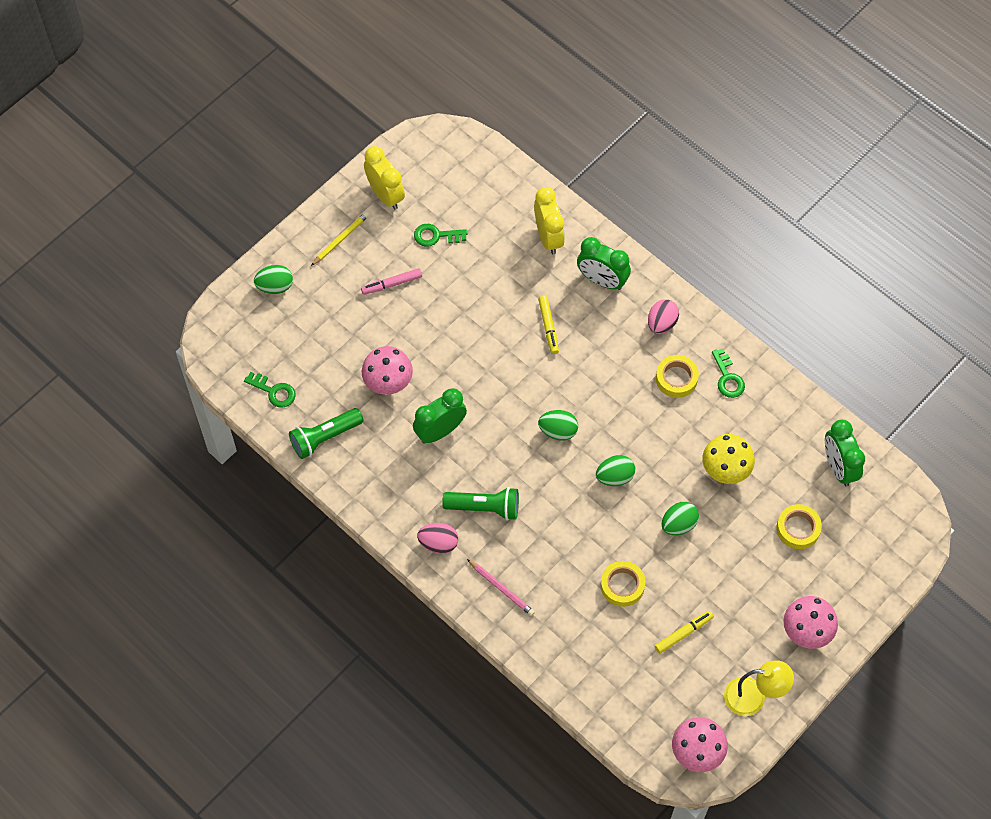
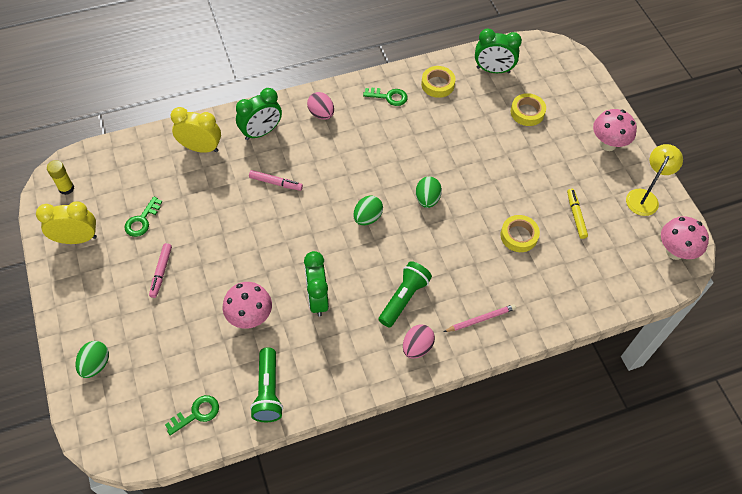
camera: 65 degrees left, 5 degrees down
yellow pencil [311,212,369,266] -> none
yellow marker [538,296,559,354] -> pink marker [249,170,303,191]
yellow tape [656,355,699,398] -> yellow tape moved to [421,66,456,98]
green egg [662,502,699,535] -> none
yellow mushroom [702,434,755,484] -> none
none -> yellow glue stick [47,160,74,195]

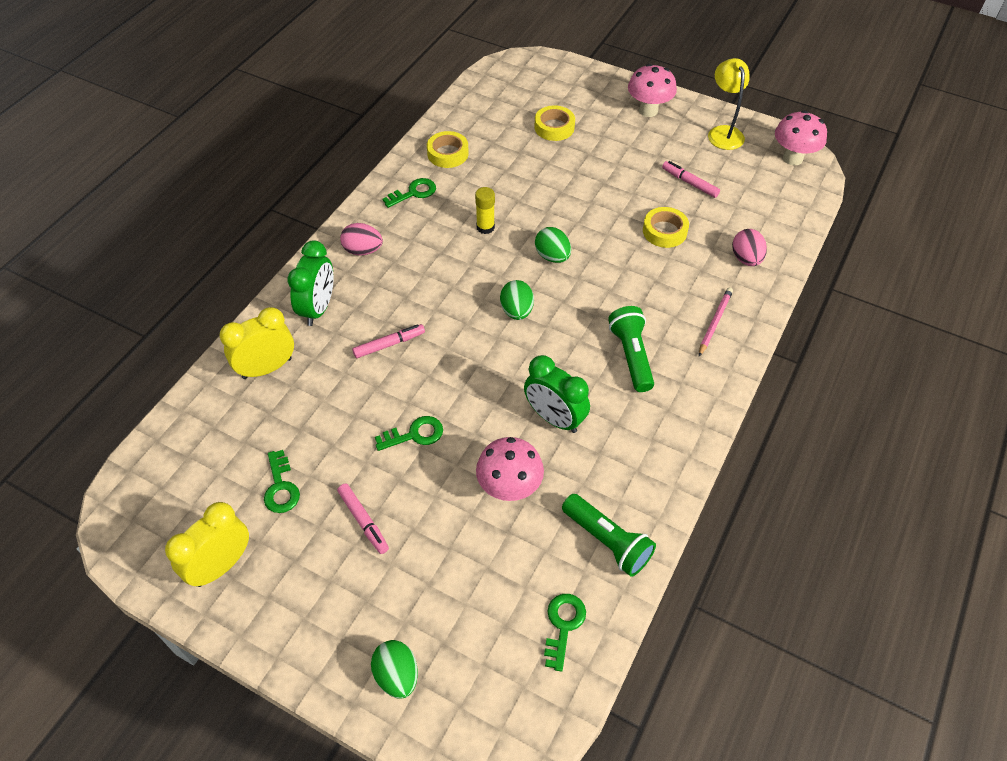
camera: 40 degrees left, 5 degrees down
yellow glue stick [47,160,74,195] -> yellow glue stick moved to [475,187,495,234]
pink egg [403,324,435,359] -> pink egg moved to [732,229,767,266]
green clock [475,29,522,73] -> none
yellow marker [567,189,588,239] -> pink marker [662,161,720,198]
none -> green key [375,416,443,451]

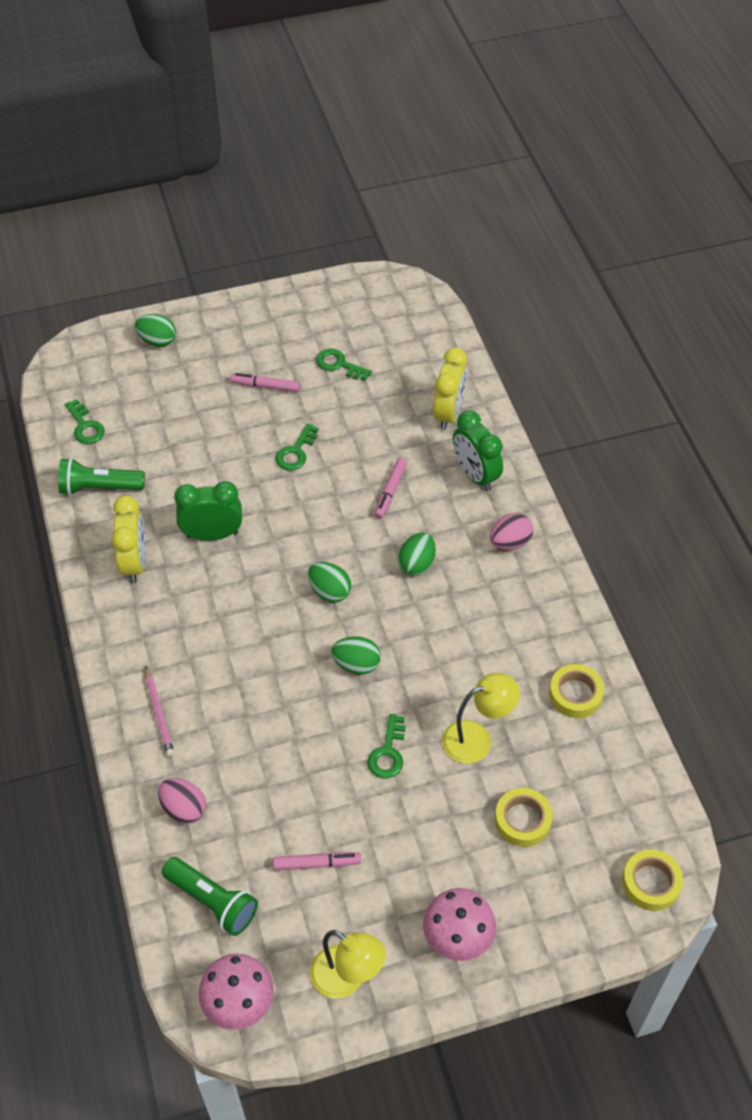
camera: 135 degrees right, 0 degrees up
yellow clock [165,502,249,587] -> yellow clock moved to [111,495,146,583]
green key [383,178,436,208] -> green key moved to [368,714,406,778]
yellow glue stick [475,187,495,234] -> none
pink mushroom [476,437,544,501] -> none
green flashlight [608,306,654,392] -> green flashlight moved to [162,857,258,936]
yellow tape [643,207,689,248] -> yellow tape moved to [622,849,683,911]
none -> green egg [398,533,436,576]
none -> yellow lamp [442,673,520,764]

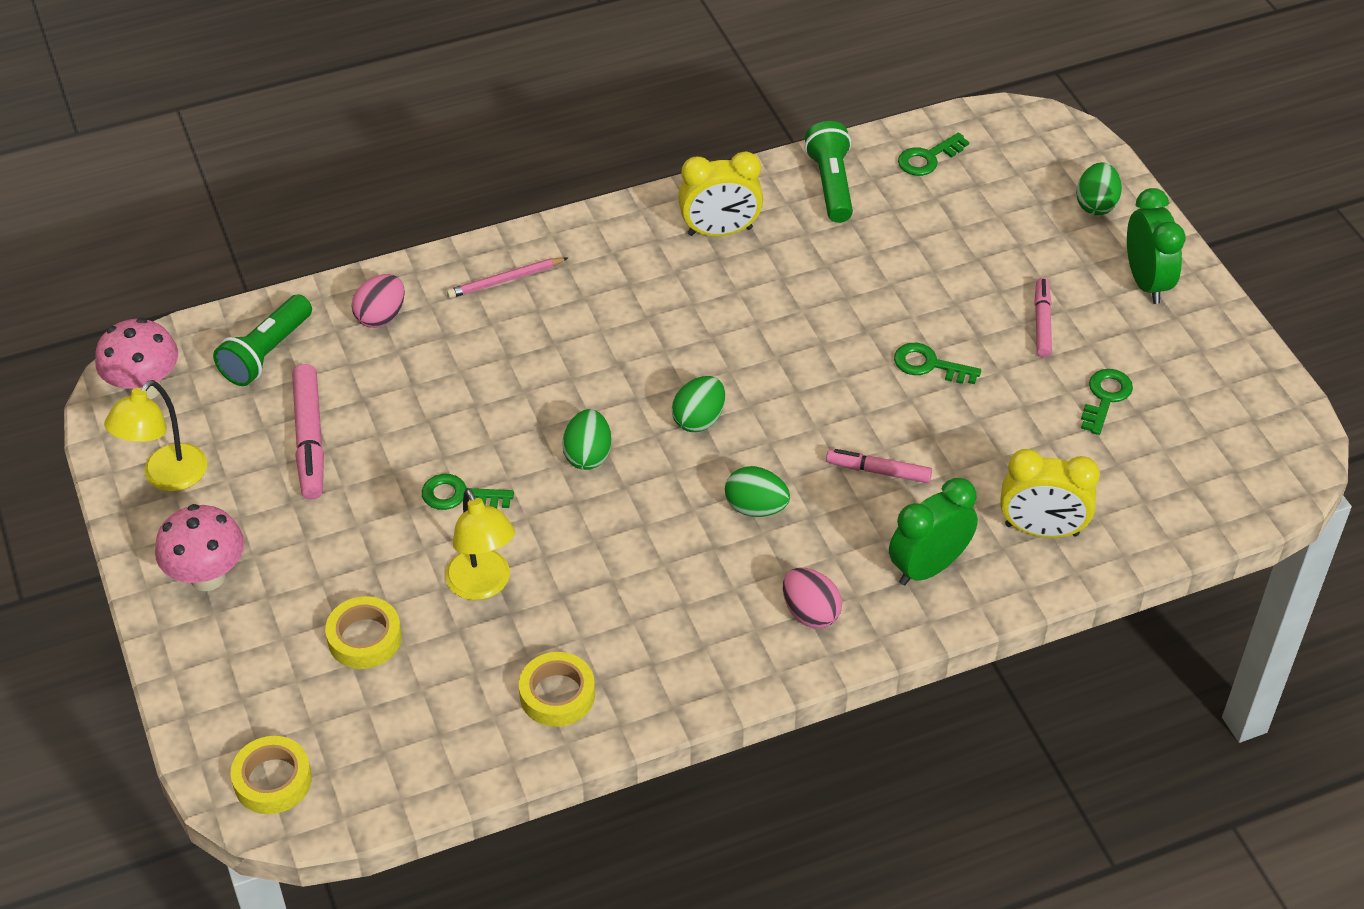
camera: 85 degrees right, 5 degrees down
green clock [174,481,242,541] -> green clock moved to [1127,188,1185,304]
pink marker [273,852,361,871] -> pink marker [292,364,324,499], size x1.57

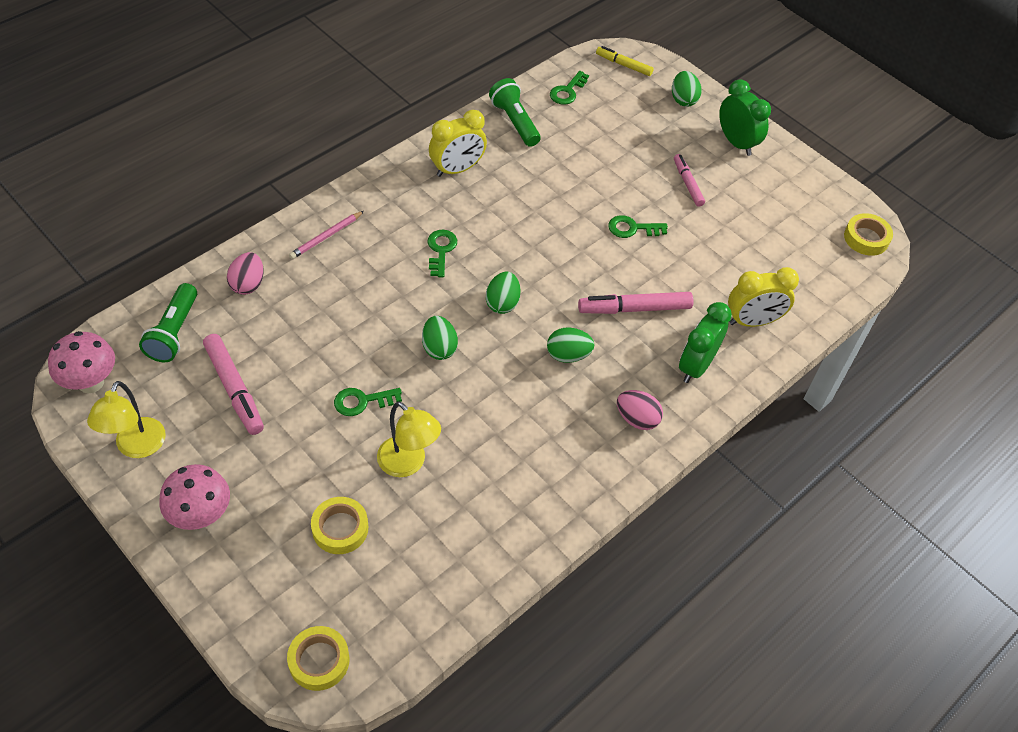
camera: 25 degrees left, 5 degrees up
yellow tape [519,652,595,727] -> yellow tape moved to [844,213,893,256]
pink marker [826,449,932,483] -> pink marker [578,292,693,314], size x1.57
green key [1081,369,1133,435] -> green key moved to [428,230,457,277]
none -> yellow marker [596,46,654,76]

